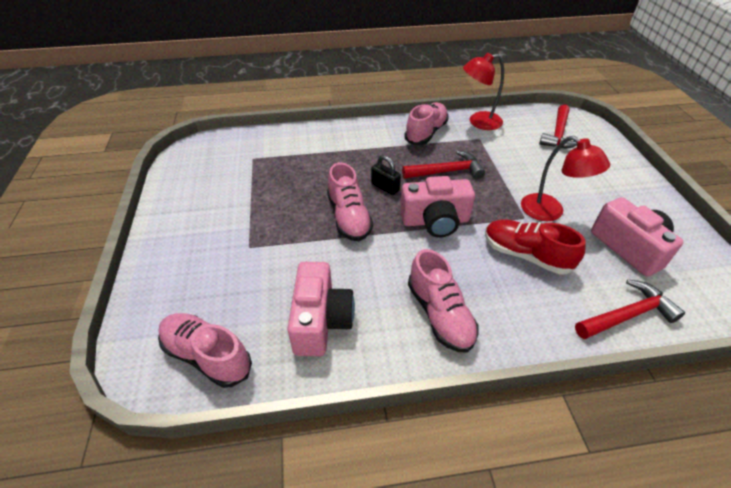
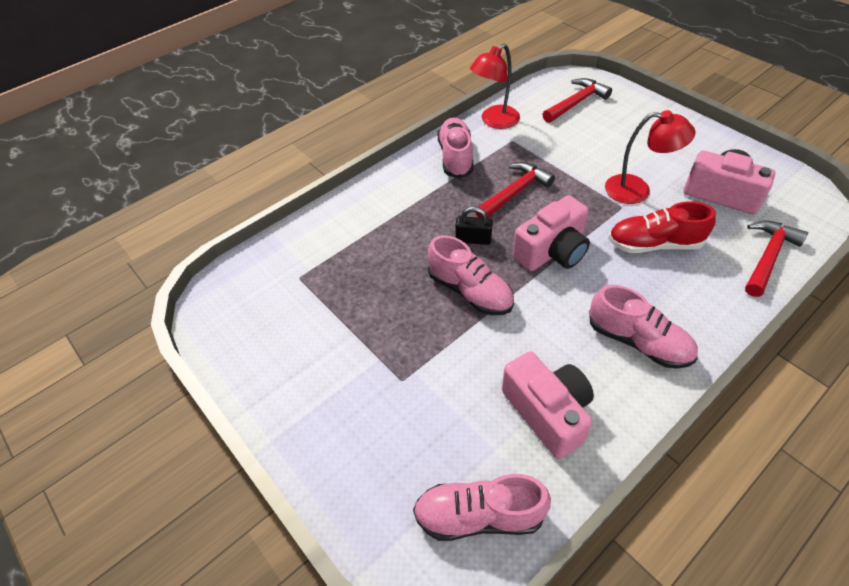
camera: 30 degrees left, 5 degrees up
red hammer [539,105,577,148] -> red hammer turned 120 degrees counterclockwise [543,78,612,123]

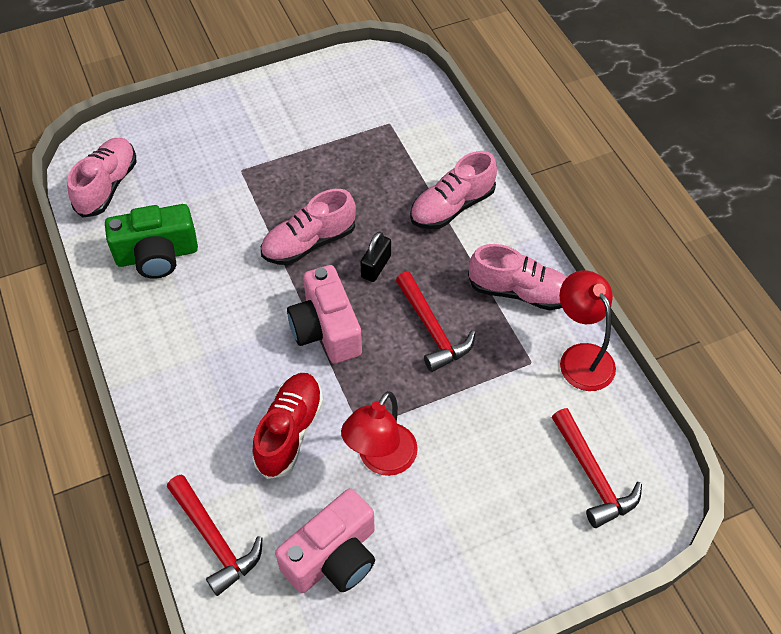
camera: 105 degrees right, 5 degrees up
pink camera [502,352,594,459] -> green camera [105,204,198,279]
pink shoe [589,285,698,369] -> pink shoe moved to [410,151,497,229]

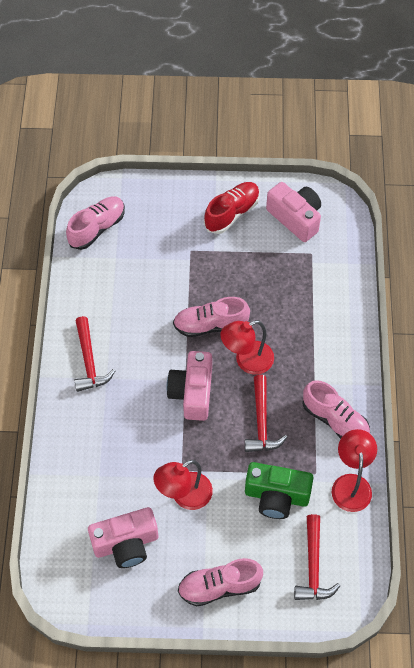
camera: 25 degrees right, 5 degrees up
green camera [105,204,198,279] -> green camera moved to [245,462,313,519]
red hammer [167,474,262,596] -> red hammer moved to [74,316,115,392]
red shoe [252,373,323,479] -> red shoe moved to [204,182,260,234]
black padlock [360,231,391,282] -> red lamp [220,320,274,375]
pink shoe [410,151,497,229] -> pink shoe moved to [178,558,263,607]
none -> pink camera [266,182,321,242]

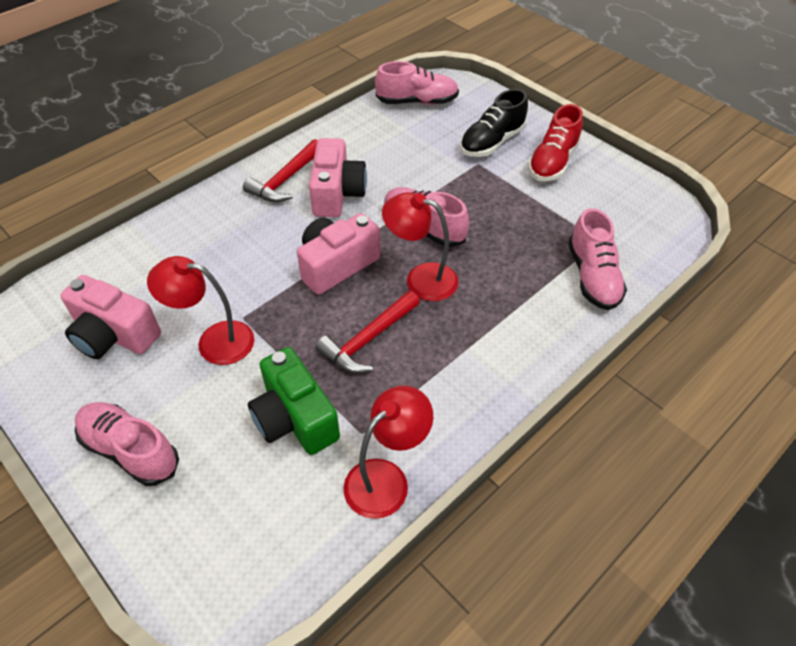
camera: 45 degrees right, 10 degrees down
red shoe [204,182,260,234] -> red shoe turned 120 degrees clockwise [528,104,583,181]
pink camera [266,182,321,242] -> pink camera moved to [309,138,367,217]
red hammer [294,514,340,600] -> none
pink shoe [302,380,370,439] -> pink shoe moved to [568,208,627,310]
none -> black shoe [460,89,528,157]

